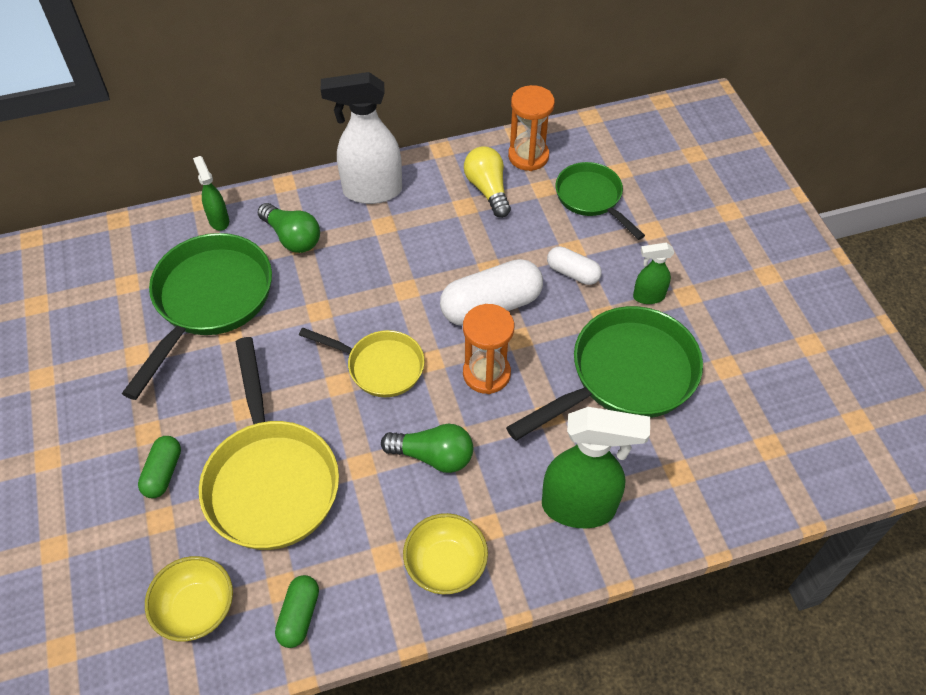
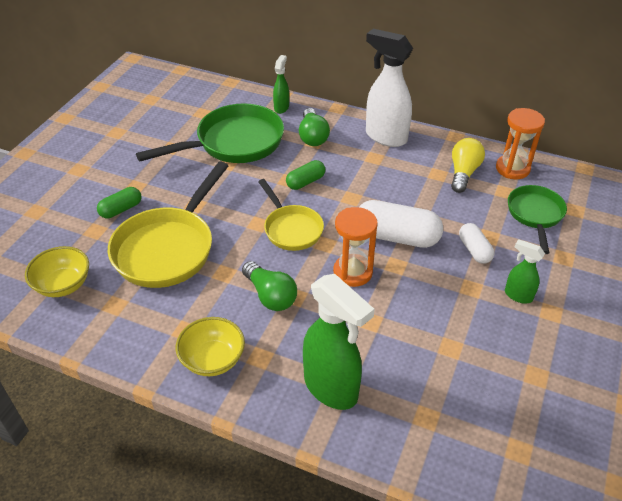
camera: 40 degrees right, 10 degrees down
green capsule [275,575,319,648] -> green capsule moved to [286,160,325,190]
green pan [506,306,703,441] -> none

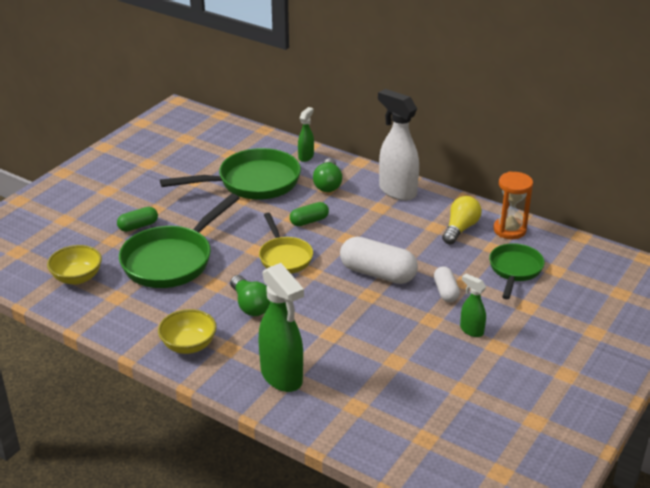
camera: 10 degrees right, 10 degrees down
yellow pan [108,162,228,288] -> green pan [119,194,239,288]
orange hourglass [333,207,378,287] -> none

